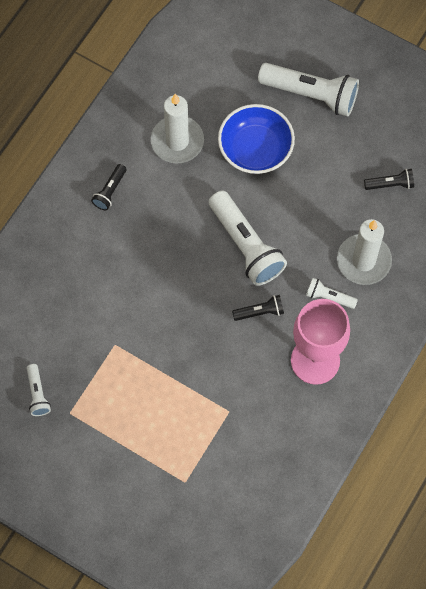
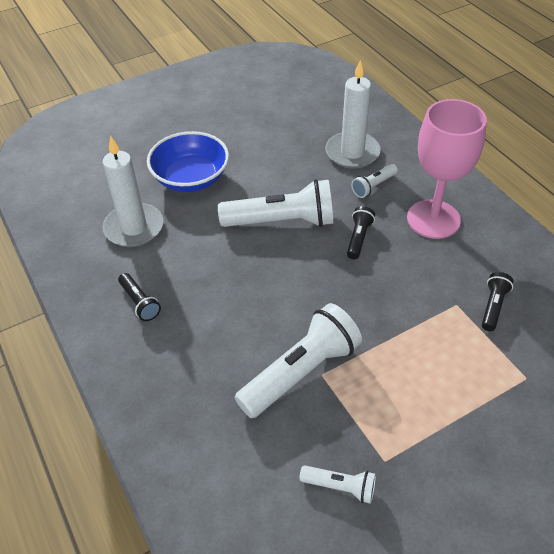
camera: 60 degrees left, 20 degrees down
white flashlight [258,63,359,116] -> white flashlight moved to [235,303,362,418]
black flashlight [364,169,414,190] -> black flashlight moved to [482,272,514,331]

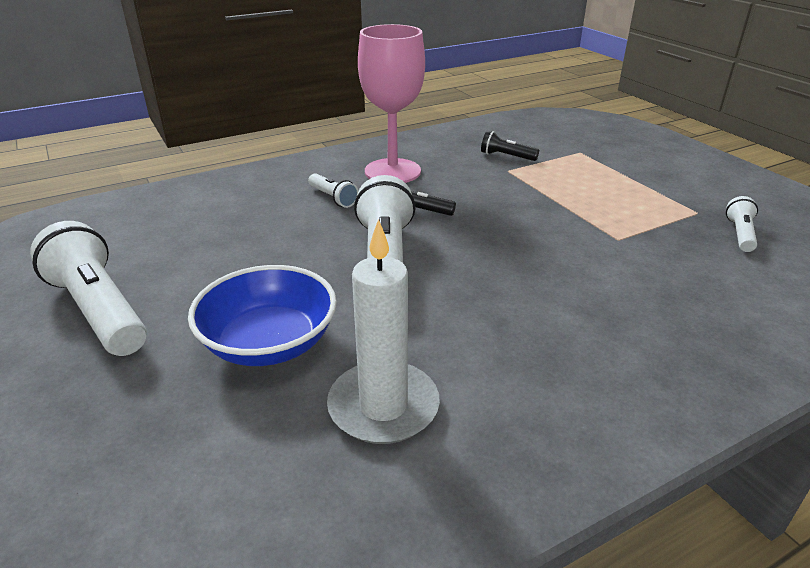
camera: 90 degrees left, 15 degrees down
black flashlight [118,273,161,321] -> none
white flashlight [235,303,362,418] -> white flashlight moved to [30,221,147,356]
white candle [325,60,381,169] -> none

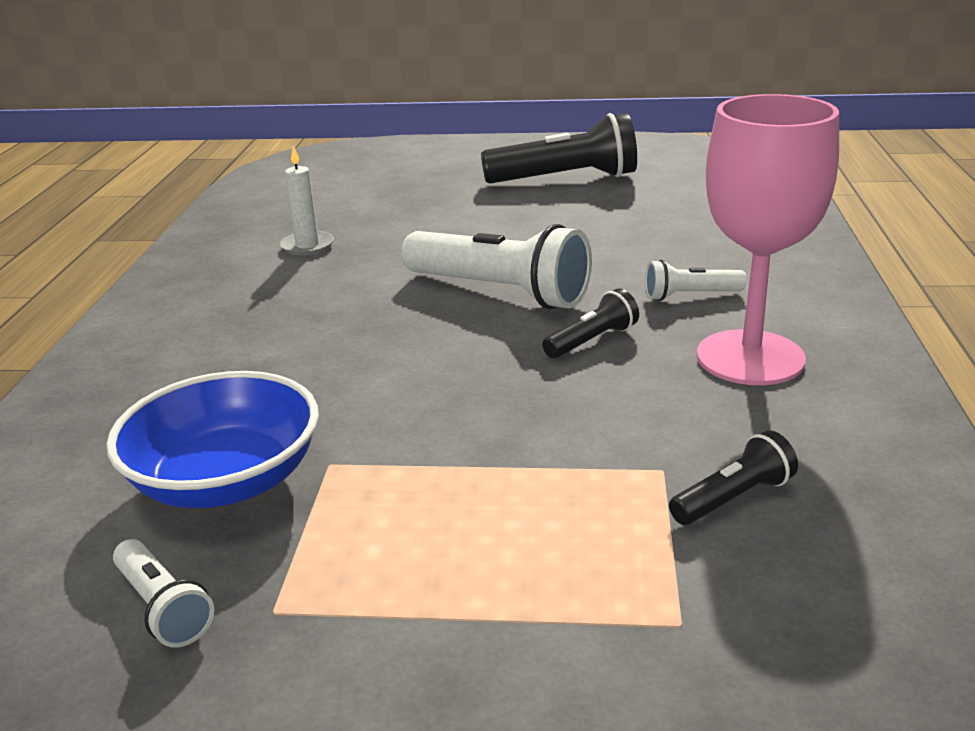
camera: 125 degrees right, 5 degrees down
white flashlight [30,221,147,356] -> black flashlight [481,113,637,184]
blue bowl [188,265,337,366] -> blue bowl moved to [106,371,319,508]
white candle [327,219,440,444] -> white candle [280,146,334,256], size x0.58

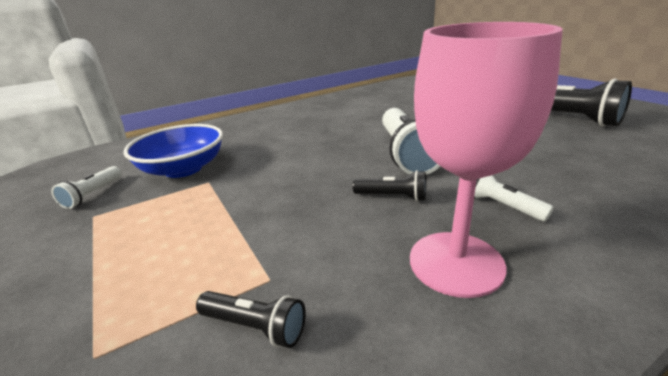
camera: 55 degrees right, 0 degrees up
white candle [280,146,334,256] -> none

